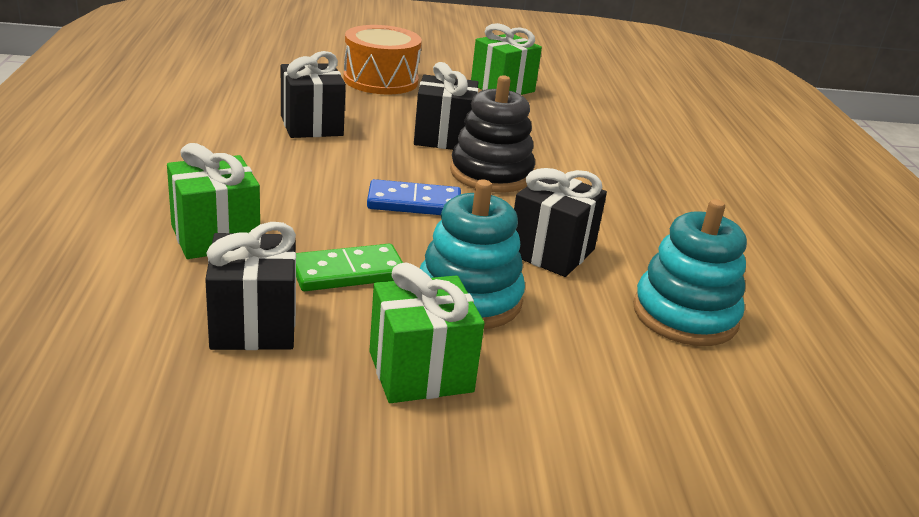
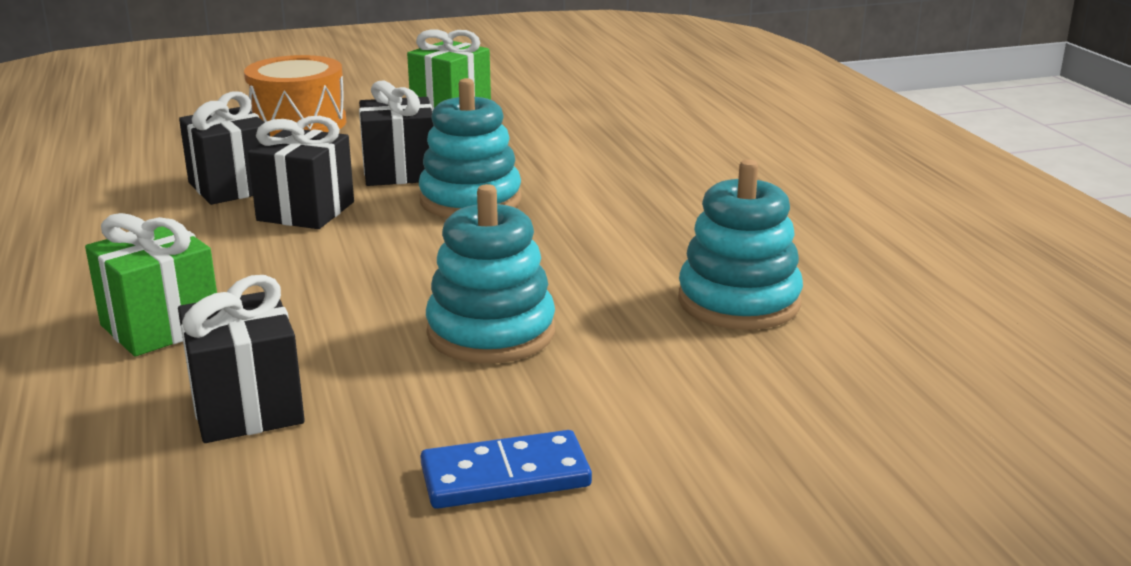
camera: 10 degrees left, 5 degrees down
green domino [296,244,403,291] -> none
blue domino [367,179,461,215] -> blue domino moved to [420,430,592,509]
green gift [369,262,485,403] -> none
black stacking toy [450,75,535,193] -> turquoise stacking toy [419,78,522,218]
black gift [514,168,607,277] -> black gift moved to [248,116,354,229]

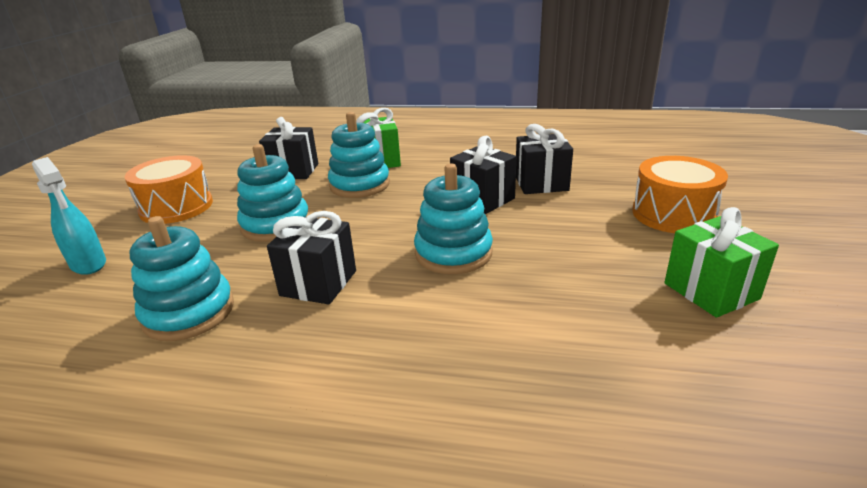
camera: 120 degrees right, 5 degrees up
black gift [359,80,434,186] -> black gift moved to [267,211,356,305]
blue domino [420,430,592,509] -> orange drum [124,155,213,224]
none -> turquoise spray bottle [32,157,106,275]
none -> turquoise stacking toy [328,112,390,198]

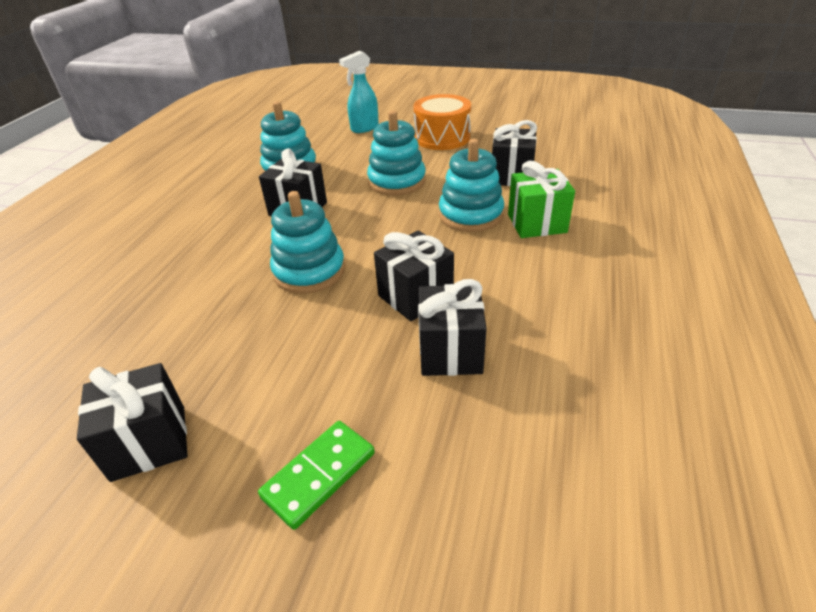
camera: 95 degrees right, 10 degrees up
orange drum [633,156,728,233] -> green domino [258,421,375,530]
green gift [664,207,779,318] -> black gift [77,363,188,482]

